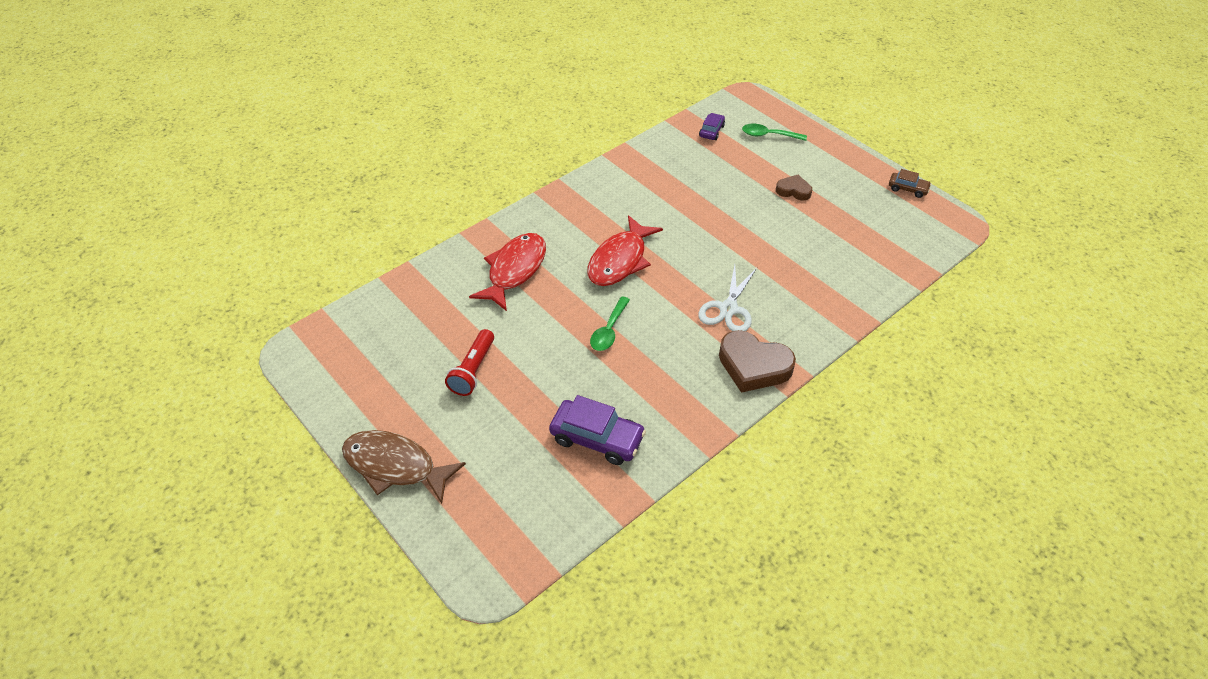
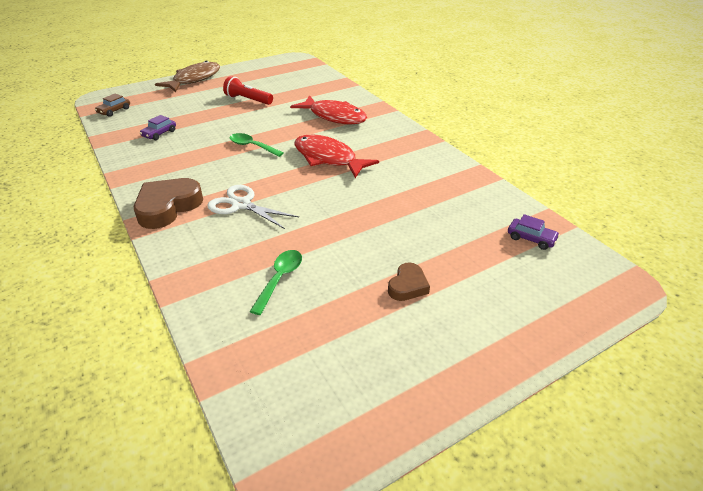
camera: 100 degrees right, 10 degrees down
purple car [549,395,646,465] -> purple car [140,115,176,140], size x0.55
green spoon [742,124,807,141] -> green spoon moved to [250,250,302,315]
brown car [889,169,931,198] -> brown car moved to [95,93,130,117]

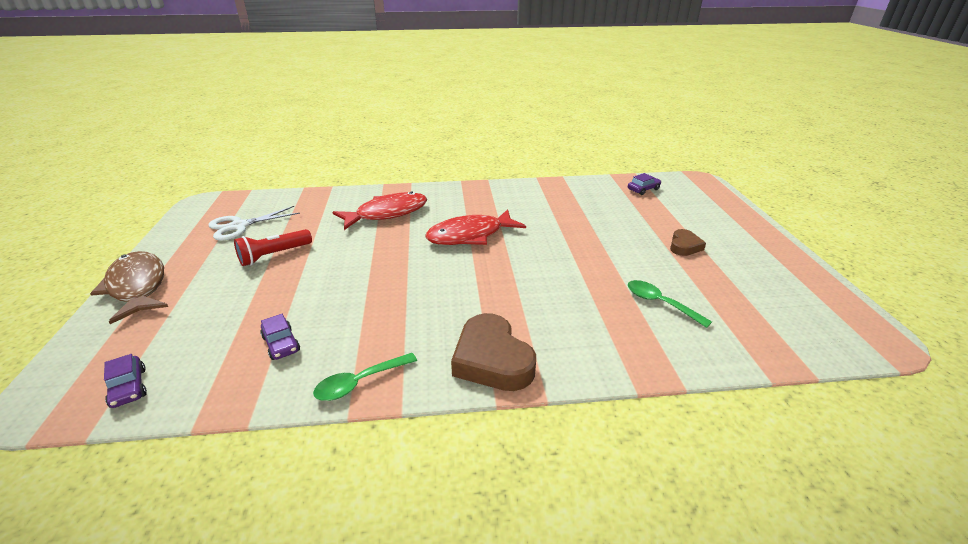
camera: 65 degrees left, 5 degrees down
brown car [95,93,130,117] -> purple car [104,354,147,408]
white scissors [207,185,299,229] -> white scissors moved to [208,206,300,241]
green spoon [230,133,283,157] -> green spoon moved to [313,353,417,401]
brown heart [388,263,430,301] -> brown heart turned 60 degrees clockwise [670,229,706,256]

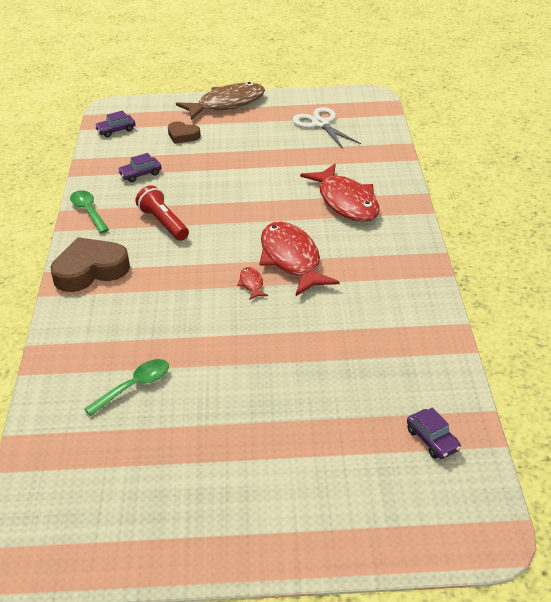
camera: 95 degrees right, 5 degrees up
red flashlight [234,229,312,266] -> red flashlight moved to [135,185,189,241]
brown heart [670,229,706,256] -> brown heart moved to [168,121,201,144]
none -> red fish [237,267,268,300]

